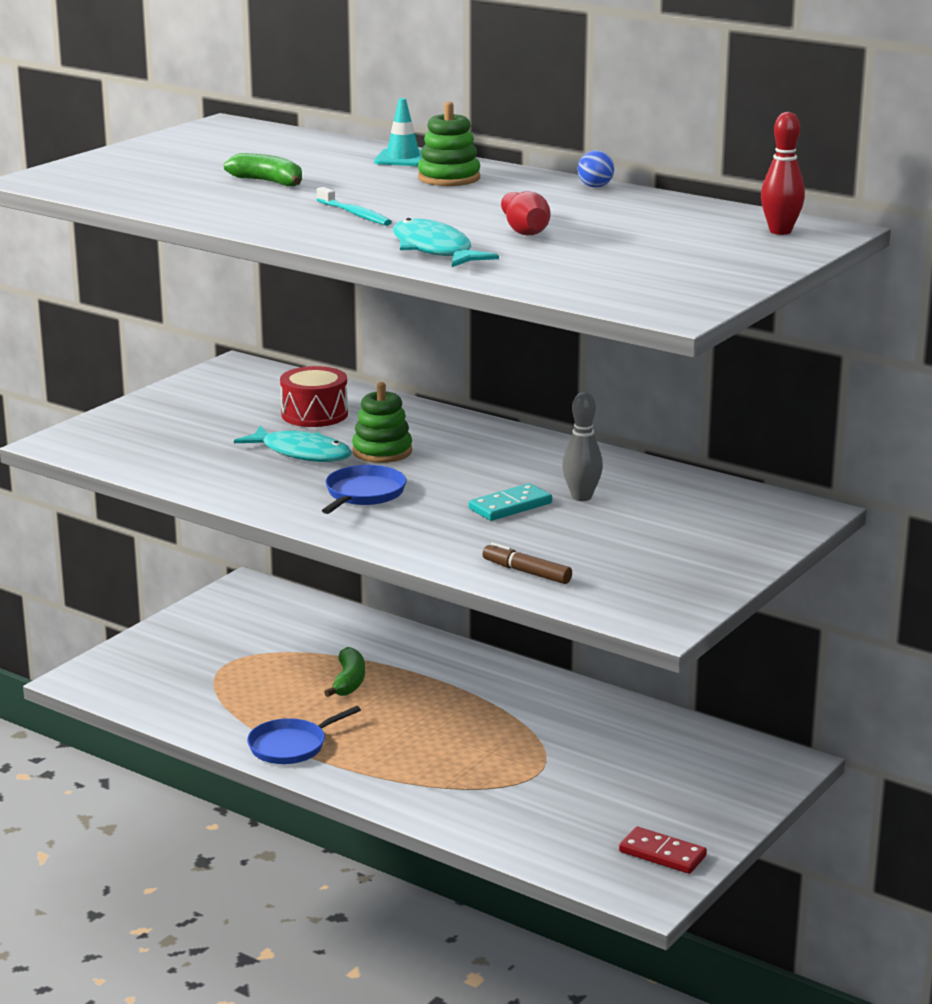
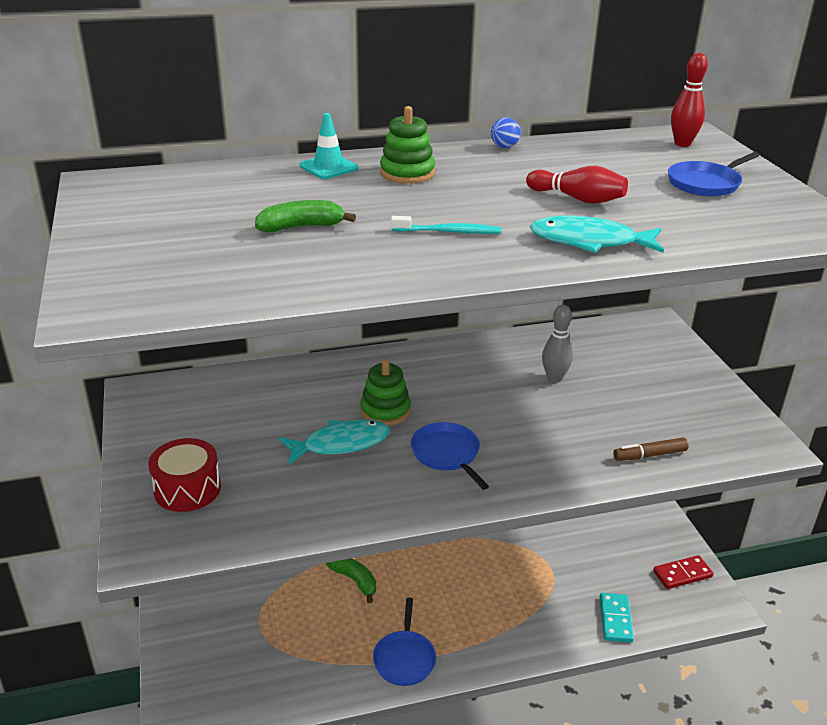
camera: 50 degrees left, 10 degrees up
red drum [280,366,348,427] -> red drum moved to [148,438,221,512]
turquoise domino [469,483,552,521] -> turquoise domino moved to [600,593,634,642]
none -> blue pan [668,152,759,197]

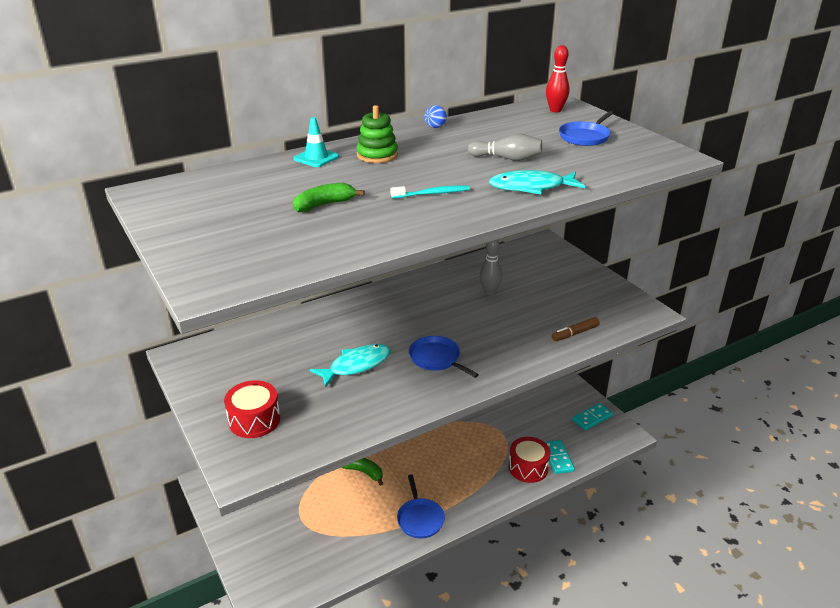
camera: 15 degrees left, 0 degrees up
green stacking toy [361,358,411,426] -> none
red bowling pin [526,166,628,204] -> grey bowling pin [468,133,542,161]
red domino [653,555,713,589] -> turquoise domino [572,403,613,430]
none -> red drum [508,437,551,483]

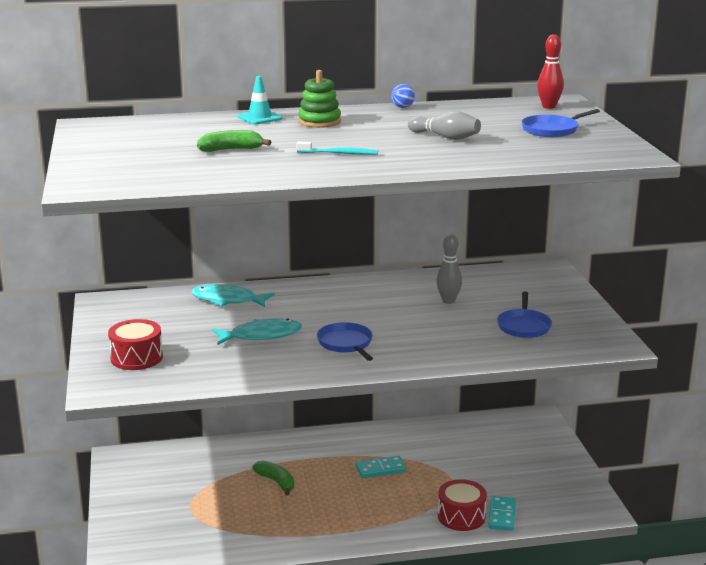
camera: 20 degrees right, 10 degrees down
blue pan [397,475,445,538] -> blue pan moved to [497,291,552,338]
turquoise fish [489,170,585,194] -> turquoise fish moved to [191,284,275,307]
brown marker [552,317,599,341] -> none
turquoise domino [572,403,613,430] -> turquoise domino moved to [356,456,406,478]

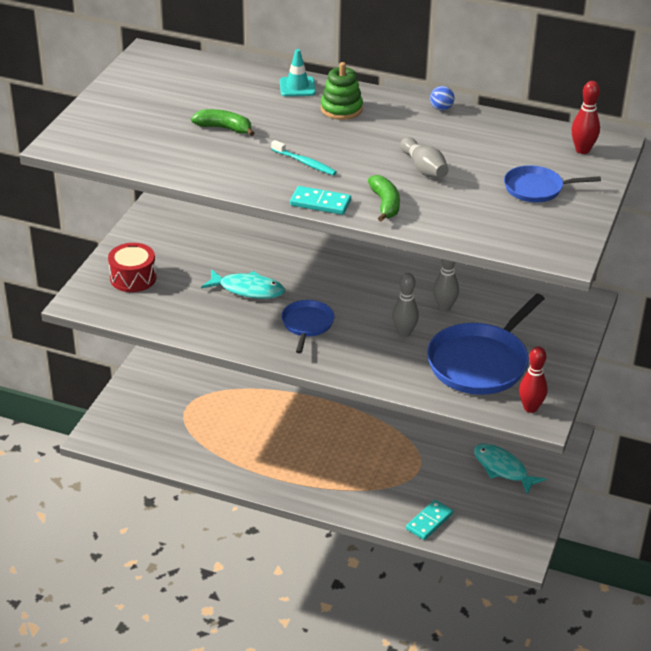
camera: 30 degrees right, 15 degrees up
turquoise fish [191,284,275,307] -> turquoise fish moved to [474,444,546,495]
green banana [252,461,294,496] -> green banana moved to [368,175,400,222]
turquoise domino [356,456,406,478] -> turquoise domino moved to [290,186,351,215]
red drum [438,479,487,531] -> none
blue pan [497,291,552,338] -> blue pan [427,293,545,395], size x1.84
none -> grey bowling pin [392,273,419,337]
none -> red bowling pin [519,346,548,413]

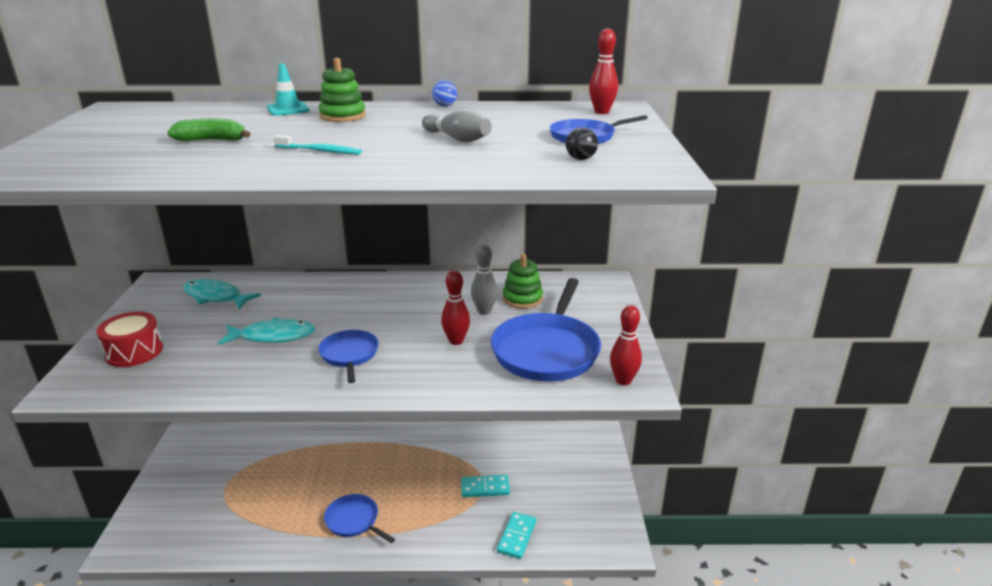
camera: 20 degrees left, 10 degrees down
turquoise domino [290,186,351,215] -> turquoise domino moved to [461,475,510,497]
green banana [368,175,400,222] -> none
grey bowling pin [392,273,419,337] -> red bowling pin [441,270,470,345]
turquoise fish [474,444,546,495] -> turquoise fish moved to [184,279,261,310]
none -> blue pan [324,494,395,543]
none -> green stacking toy [503,254,543,309]
none -> black ball [566,127,598,160]

